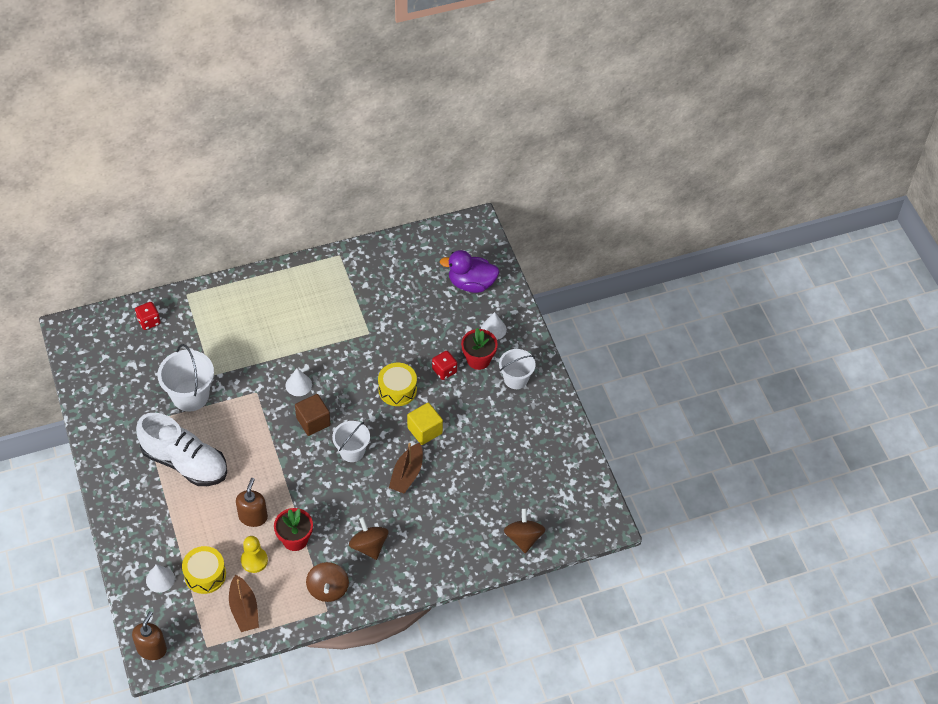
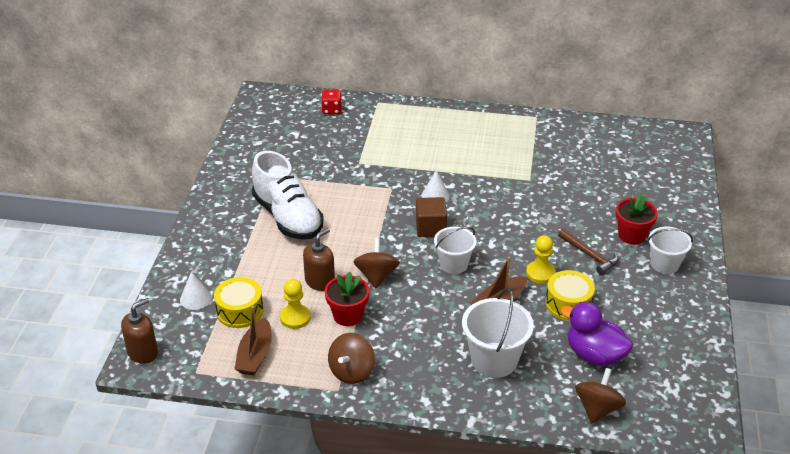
camera: 30 degrees right, 15 degrees down
white bucket [157,344,214,412] -> white bucket moved to [462,287,534,378]
brown spinning top [349,517,388,560] -> brown spinning top moved to [354,238,400,288]
yellow drum [378,363,417,406] -> yellow drum moved to [545,270,595,321]
yellow cube [407,403,443,445] -> yellow pawn [526,235,556,284]
red dice [432,351,457,380] -> none
purple duck [440,250,499,293] -> purple duck moved to [560,302,633,366]
white cone [481,312,507,340] -> none
none -> brown hammer [558,229,618,275]

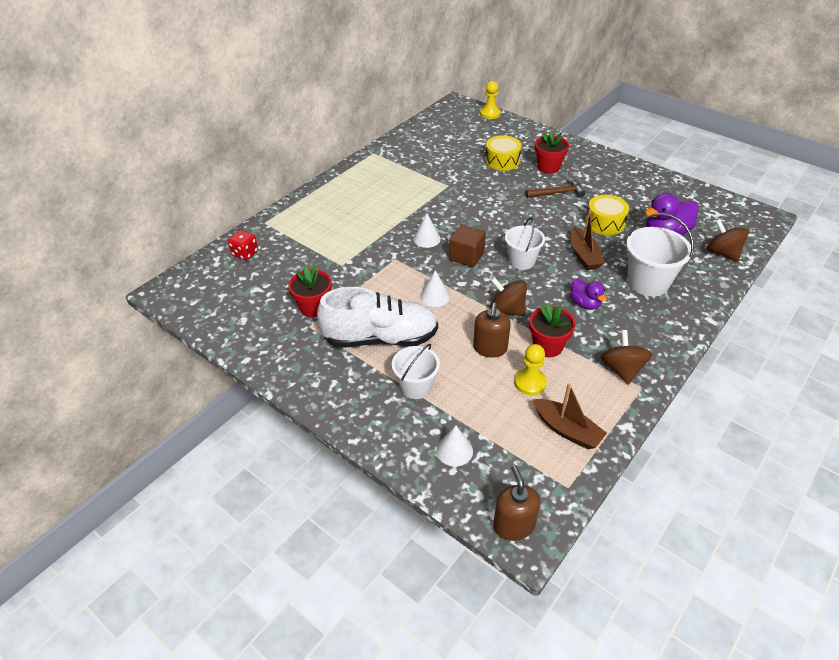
camera: 60 degrees left, 5 degrees up
yellow drum [214,277,263,328] -> yellow drum moved to [485,135,522,171]
brown soap dispenser [303,228,335,291] -> brown soap dispenser turned 150 degrees counterclockwise [473,303,511,358]
brown spinning top [328,333,375,384] -> brown spinning top turned 150 degrees counterclockwise [600,330,653,385]
yellow pawn [526,235,556,284] -> yellow pawn moved to [480,81,501,119]
white bucket [648,227,693,274] -> white bucket moved to [392,343,440,399]
none -> red flower pot [288,265,332,318]
none -> white cone [420,270,450,307]
none -> purple duck [570,279,607,310]

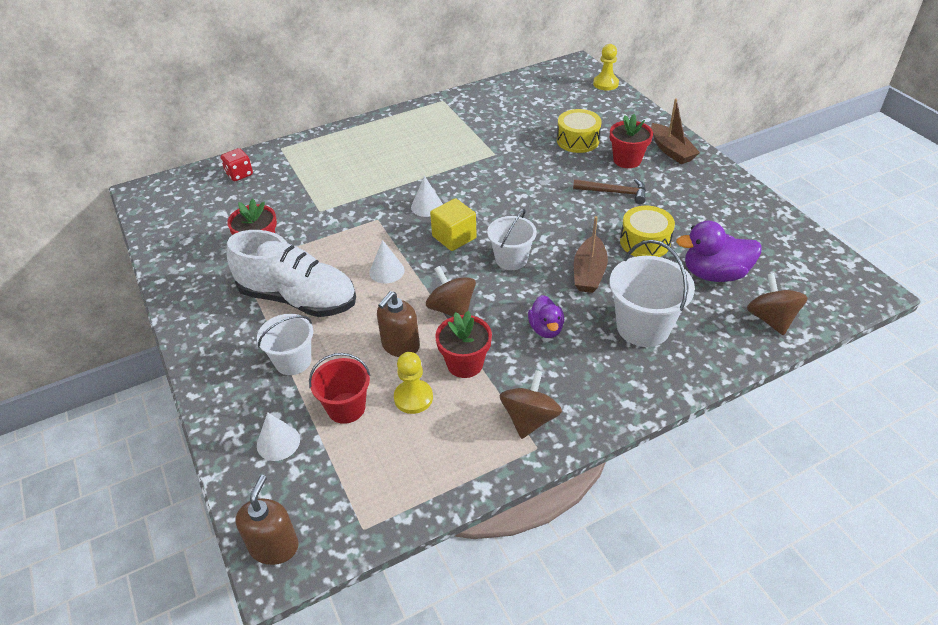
camera: 25 degrees right, 0 degrees up
brown cube [449,225,486,267] -> yellow cube [430,198,477,251]
brown boat [533,383,607,449] -> brown boat moved to [651,99,700,164]
none -> red bucket [309,353,371,424]

